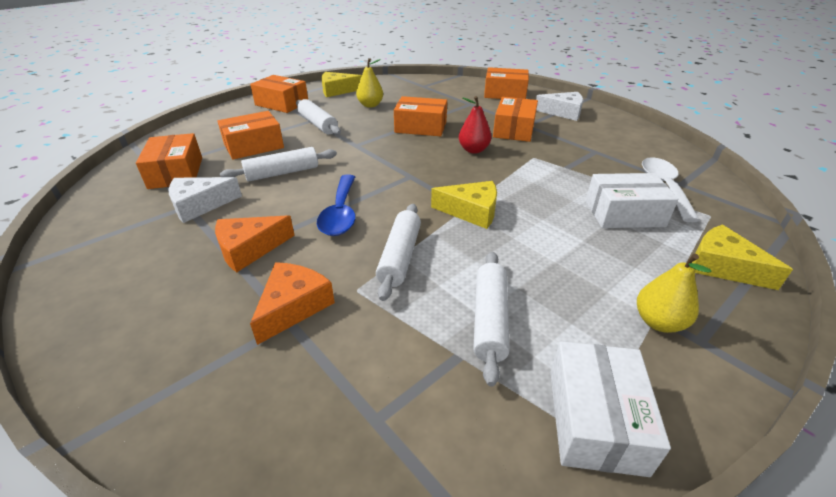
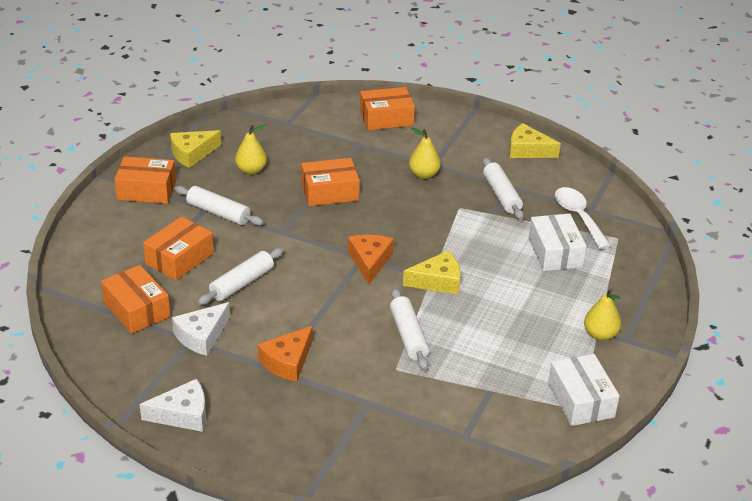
camera: 25 degrees left, 0 degrees up
orange cheese [250,262,335,345] -> orange cheese moved to [348,235,394,285]
blue spoon [317,175,356,236] -> none
red pear [459,96,492,153] -> none
white rolling pin [473,252,510,387] -> white rolling pin moved to [483,157,524,220]
orange box [493,97,538,142] -> yellow pear [409,127,441,179]
white cheese [536,92,583,121] -> white cheese moved to [140,379,206,432]
white box [586,173,678,228] -> white box turned 75 degrees counterclockwise [528,214,587,271]
yellow cheese [692,225,793,290] -> yellow cheese moved to [509,123,561,158]

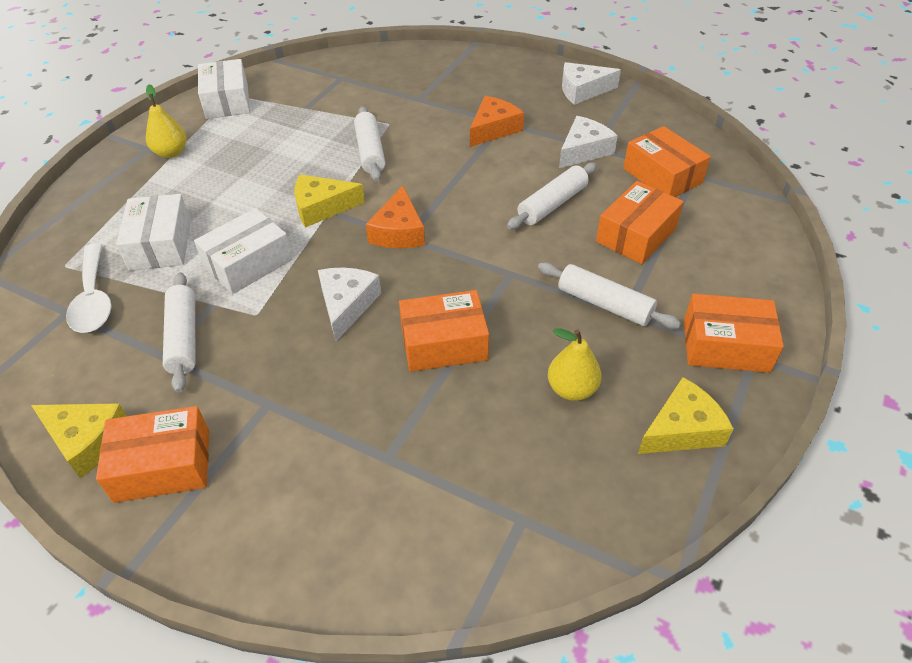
camera: 175 degrees left, 10 degrees up
orange box [360,87,415,130] -> orange box moved to [96,406,209,503]
yellow pear [409,127,441,179] -> none
none -> white box [194,208,292,294]
none -> white cheese [318,268,381,341]

